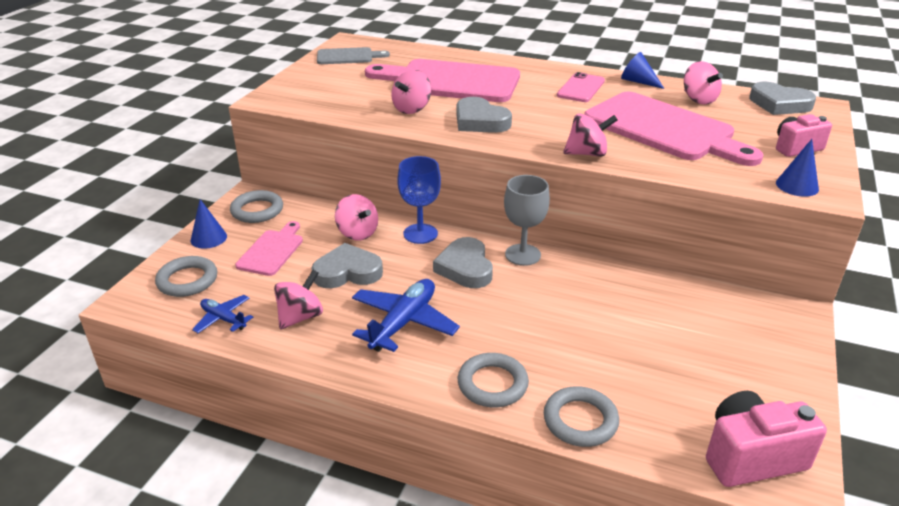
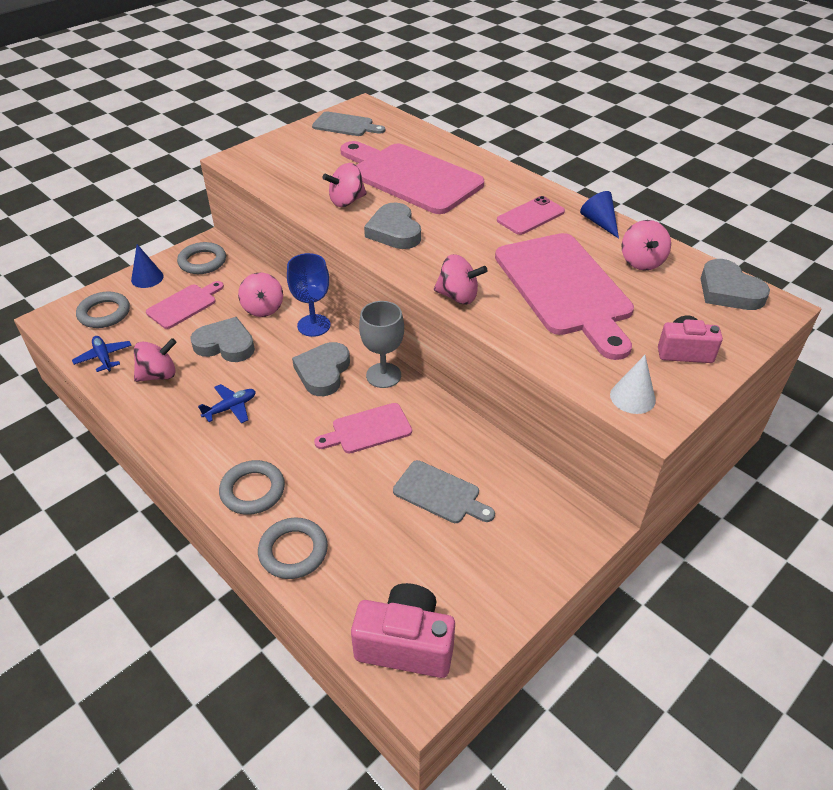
camera: 25 degrees right, 10 degrees up
blue plane [352,279,460,352] -> blue plane [198,384,256,423], size x0.57
blue cone [776,139,819,197] -> white cone [610,355,656,414]
none -> pink cutting board [314,403,412,453]
none -> grey cutting board [393,460,495,523]

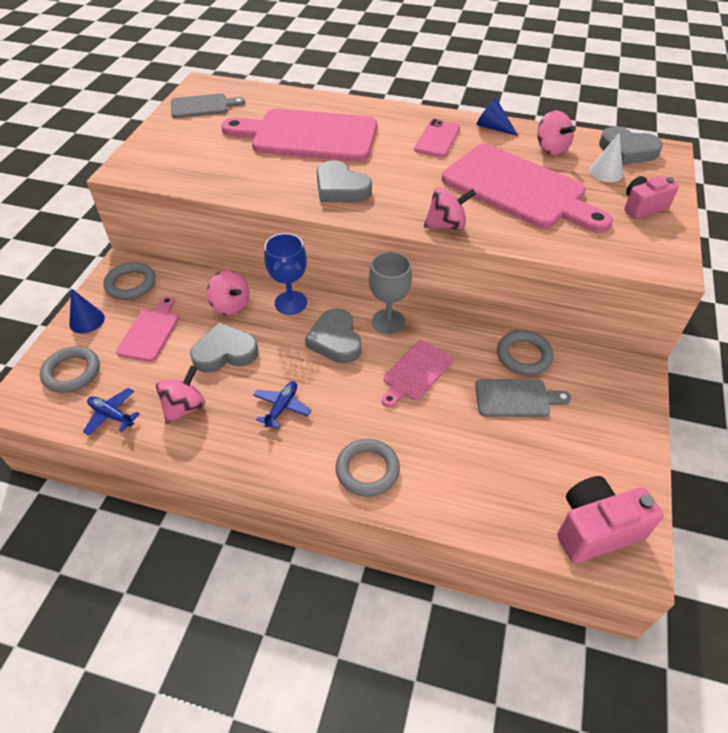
camera: 30 degrees left, 5 degrees up
grey ring [258,518,328,579] -> grey ring moved to [497,330,554,375]
pink spinning top [322,163,367,207] -> none
white cone [610,355,656,414] -> white cone moved to [589,133,623,182]

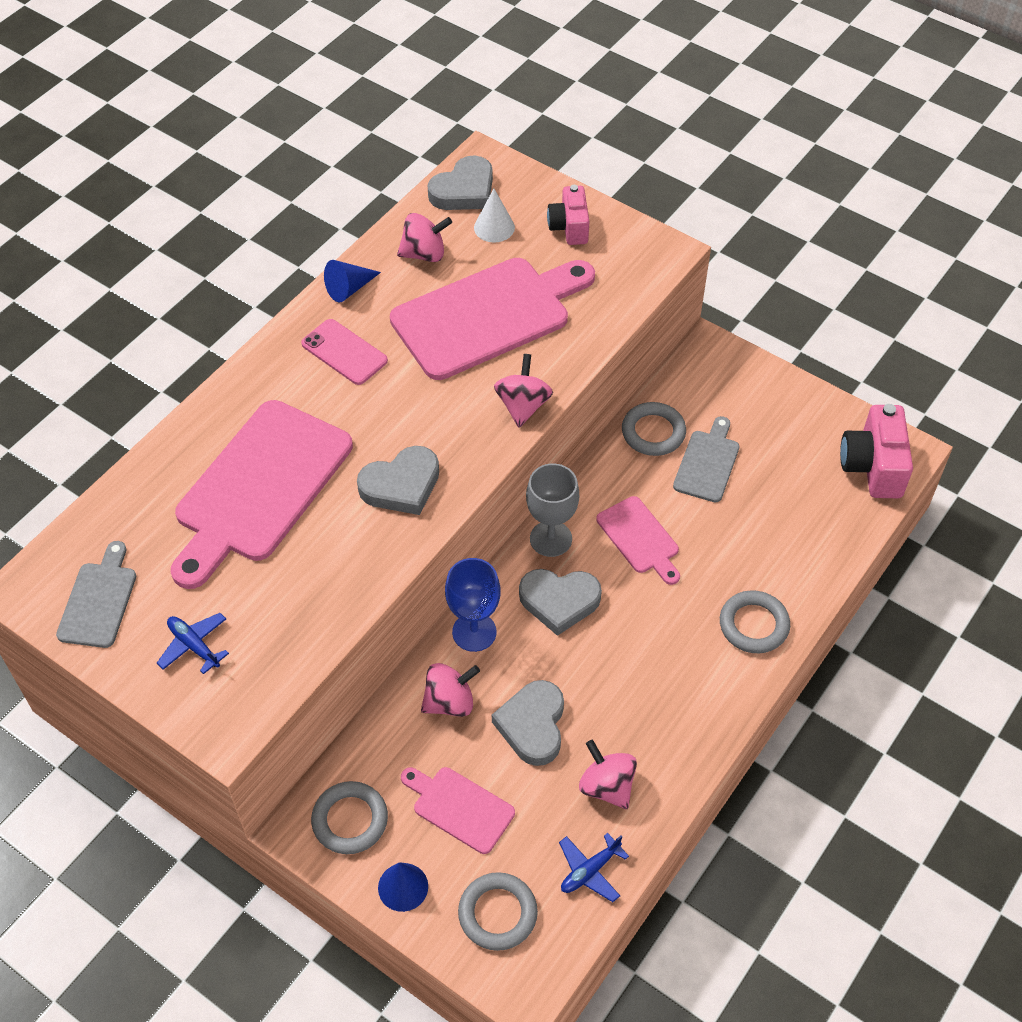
camera: 70 degrees left, 5 degrees up
blue plane [253,381,311,429] -> blue plane moved to [157,613,229,674]

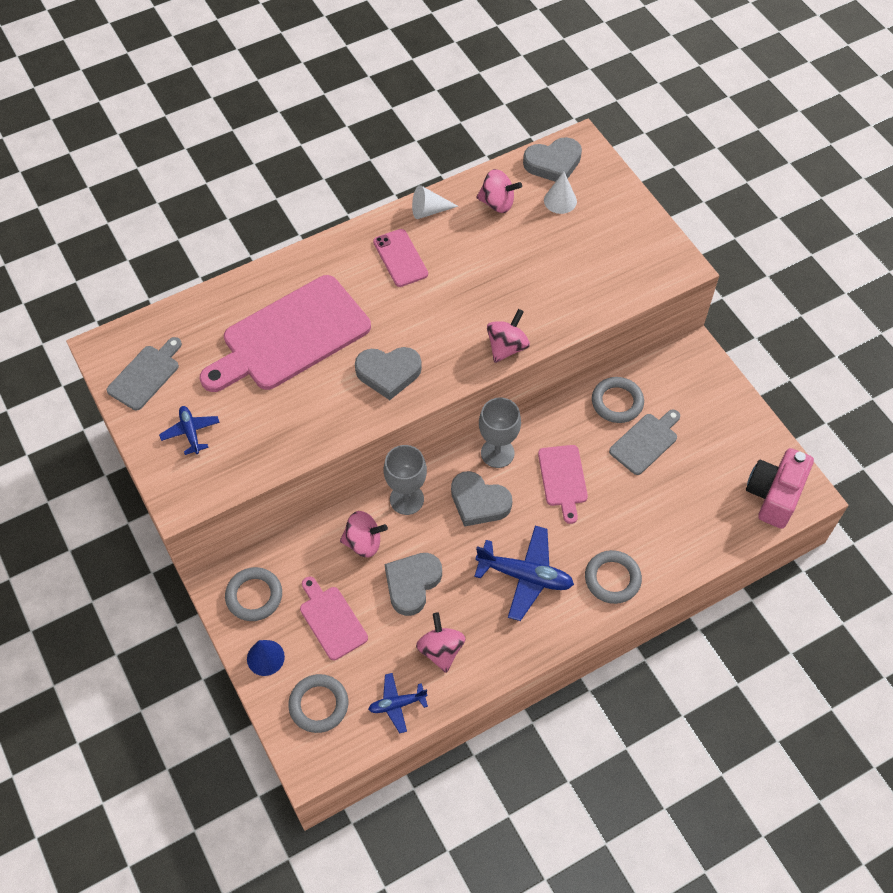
camera: 25 degrees right, 5 degrees up
blue cone [324,260,381,302] -> white cone [412,185,458,219]
pink cutting board [390,258,595,380] -> none
blue goblet [445,558,501,652] -> grey goblet [384,445,427,515]
pink camera [547,185,589,245] -> none
none -> blue plane [474,526,574,621]

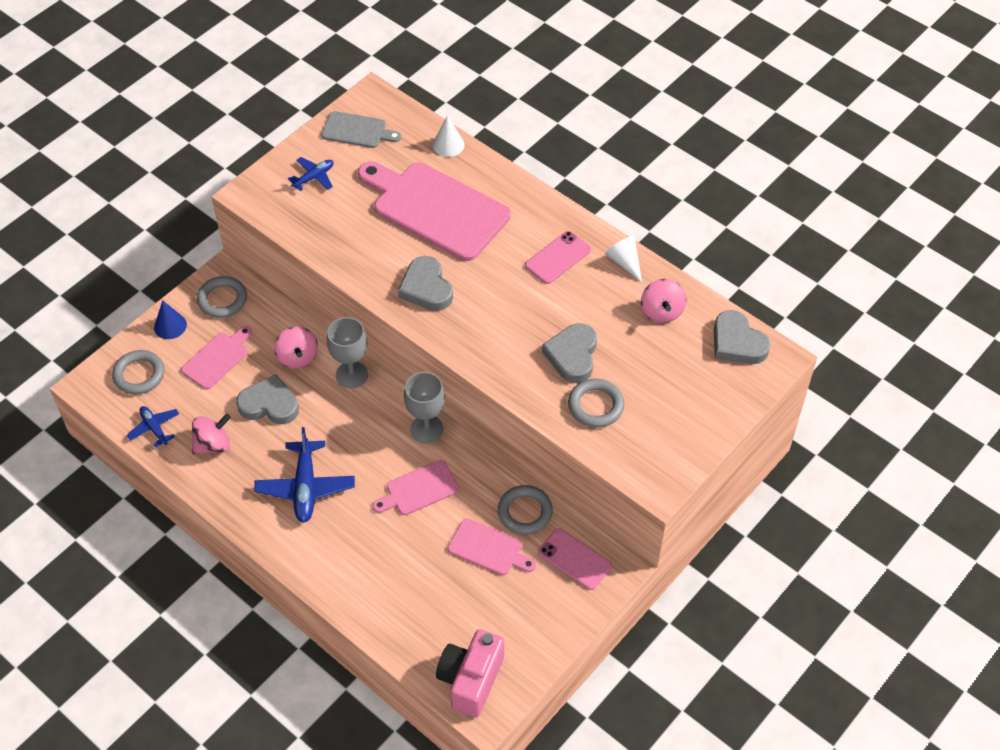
camera: 70 degrees right, 5 degrees down
grey heart [451,471,512,527] -> grey heart moved to [542,323,597,383]
pink spinning top [487,309,530,363] -> none
white cone [544,172,577,214] -> white cone moved to [433,116,465,157]
grey ring [585,550,642,604] -> grey ring moved to [568,379,624,428]
grey cutting board [609,410,680,475] -> pink cutting board [448,518,536,575]
pink camera [746,448,814,529] -> pink camera turned 75 degrees counterclockwise [436,629,504,718]
none -> pink phone [538,528,612,590]

